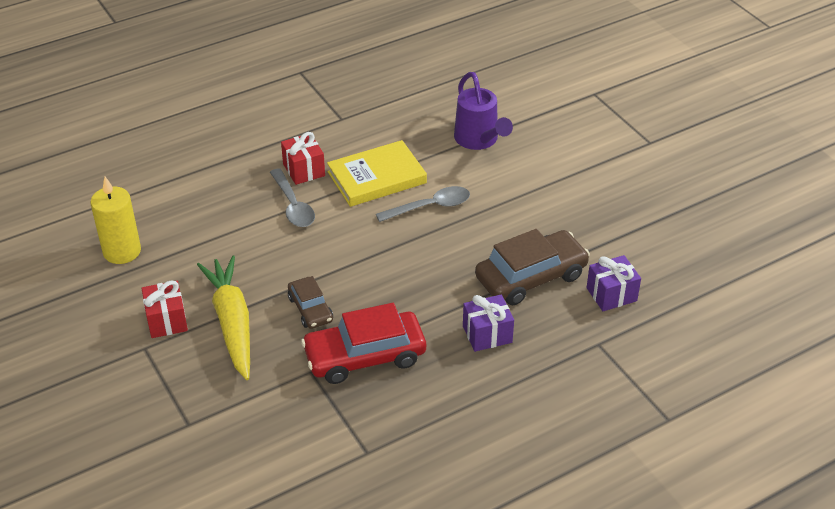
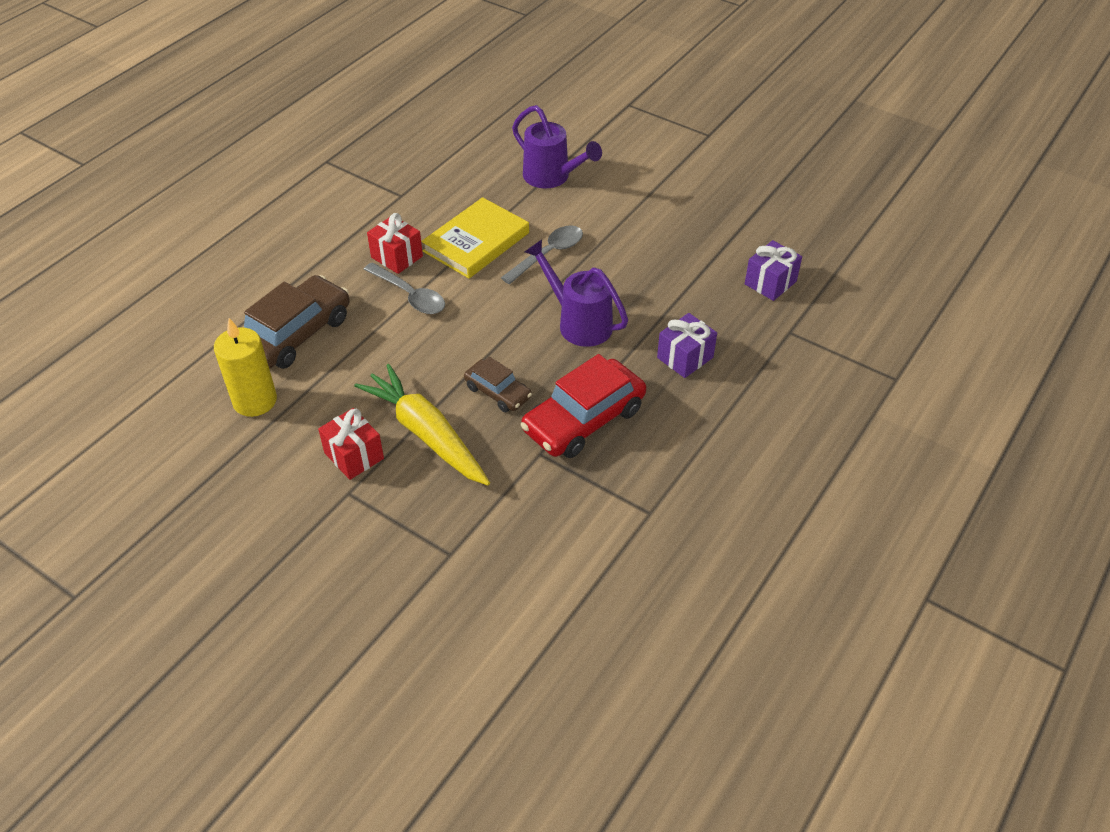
camera: 25 degrees left, 5 degrees up
brown car [475,229,590,305] -> brown car moved to [244,275,350,369]
none -> purple watering can [525,240,628,347]

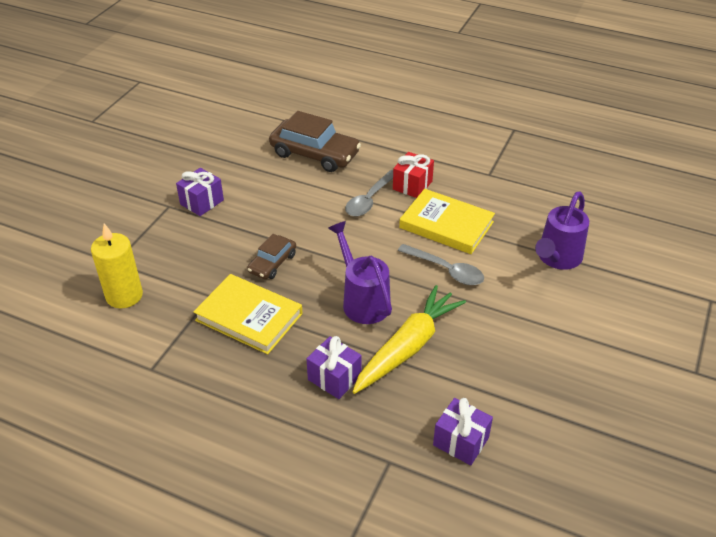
camera: 80 degrees right, 5 degrees down
yellow candle [214,318,277,417] -> yellow candle moved to [91,223,143,308]
red gift [318,408,384,480] -> purple gift [176,168,224,216]
yellow carrot [354,364,490,486] -> yellow carrot moved to [352,285,466,394]
red car [521,354,646,458] -> yellow book [193,274,303,354]
purple watering can [525,240,628,347] -> purple watering can turned 60 degrees counterclockwise [328,221,392,324]

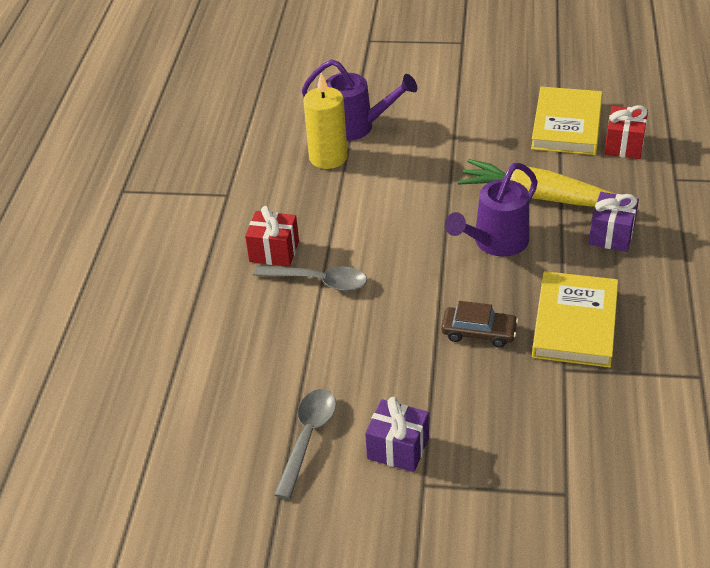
camera: 105 degrees left, 0 degrees up
yellow candle [91,223,143,308] -> yellow candle moved to [303,72,348,169]
brown car [269,111,361,172] -> none
grey spoon [398,244,484,285] -> grey spoon moved to [274,389,336,499]
yellow book [399,189,495,254] -> yellow book moved to [531,86,603,155]
purple gift [433,398,493,465] -> red gift [604,105,648,159]

